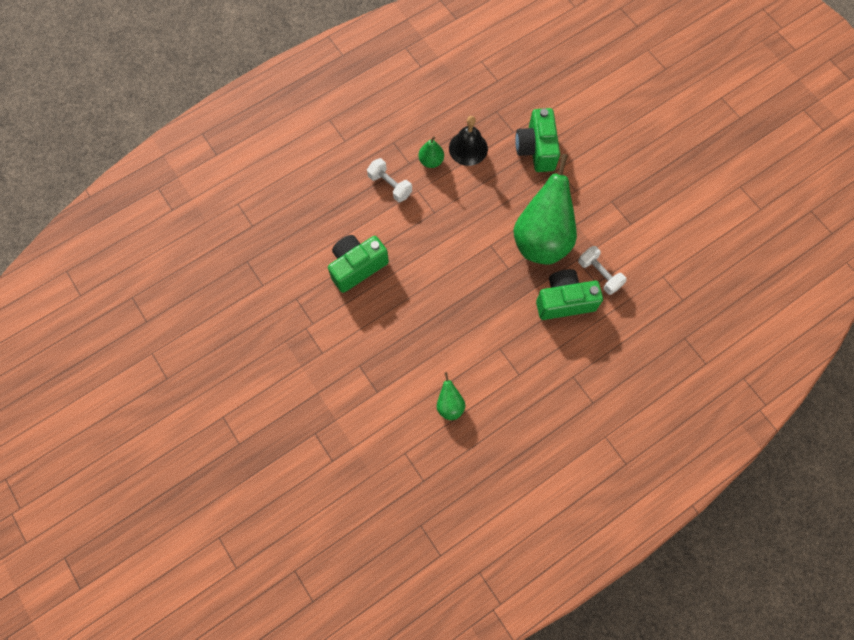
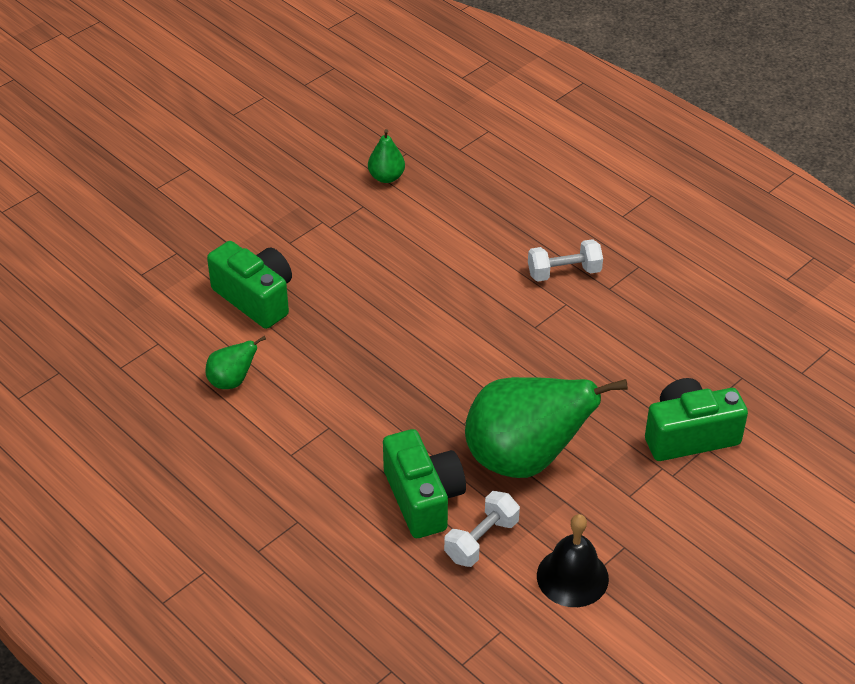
camera: 80 degrees right, 25 degrees down
green camera [328,235,389,293] -> green camera moved to [207,241,292,329]
white dumbbell [367,158,412,202] -> white dumbbell turned 45 degrees clockwise [528,239,603,282]
green pear [419,136,444,168] -> green pear moved to [368,129,405,183]
black bell [449,116,488,166] -> black bell moved to [537,514,609,607]

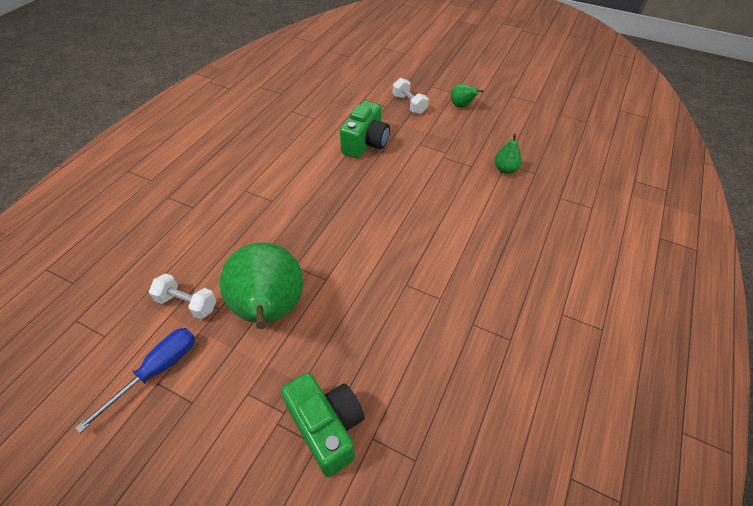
camera: 70 degrees right, 5 degrees up
green pear [205,336,266,389] -> green pear moved to [451,83,484,108]
green camera [383,429,466,538] -> none
white dumbbell [528,239,603,282] -> white dumbbell moved to [393,78,429,114]
black bell [537,514,609,607] -> blue screwdriver [75,328,195,433]

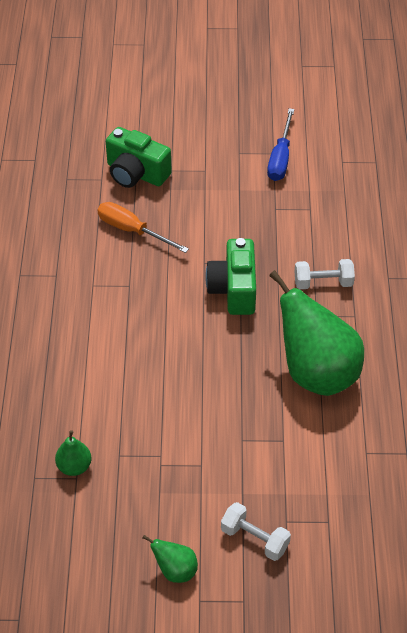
camera: 155 degrees right, 0 degrees up
white dumbbell [149,273,217,319] -> white dumbbell moved to [294,259,355,289]
green pear [220,243,303,329] -> green pear moved to [269,270,364,396]
green camera [340,101,390,158] -> green camera moved to [205,238,256,315]
none -> orange screwdriver [97,202,189,253]

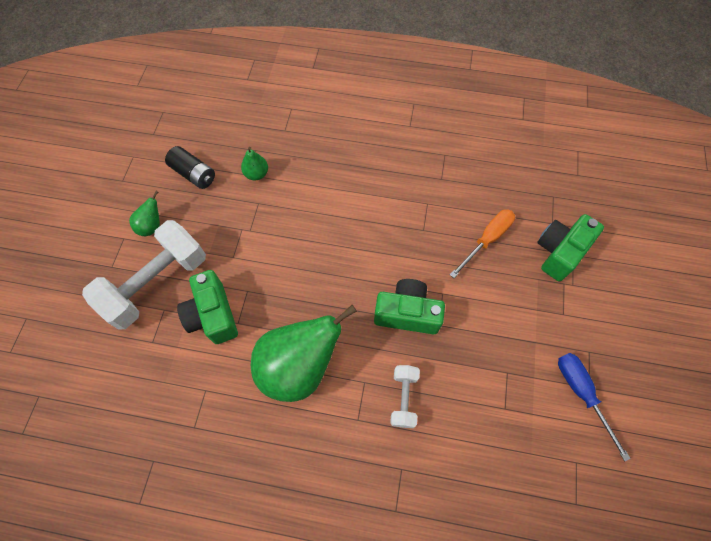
camera: 100 degrees right, 15 degrees up
white dumbbell [221,502,291,561] -> white dumbbell [82,220,206,330], size x2.06
blue screwdriver [267,108,294,181] -> blue screwdriver turned 45 degrees clockwise [558,353,631,461]
none -> black battery [165,146,215,189]
none -> green camera [177,270,238,344]

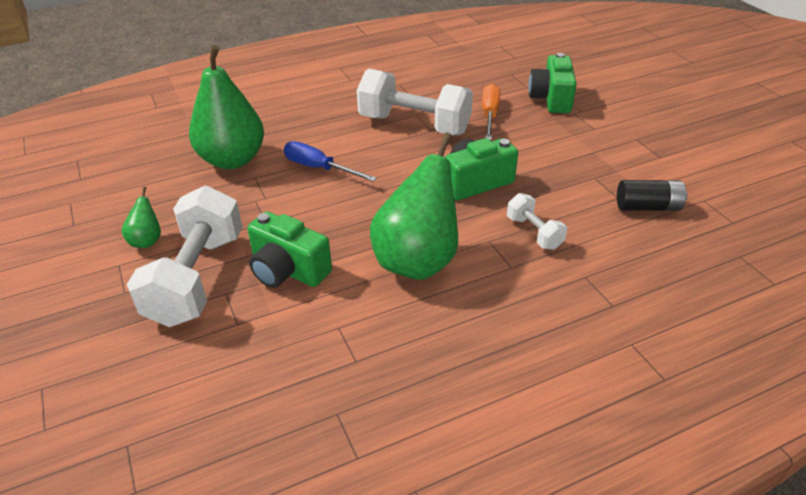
camera: 35 degrees left, 25 degrees down
black battery [165,146,215,189] -> black battery moved to [617,180,688,211]
green pear [241,147,268,180] -> green pear [189,45,264,169], size x2.29
blue screwdriver [558,353,631,461] -> blue screwdriver moved to [284,141,377,182]
none -> white dumbbell [357,69,473,135]

